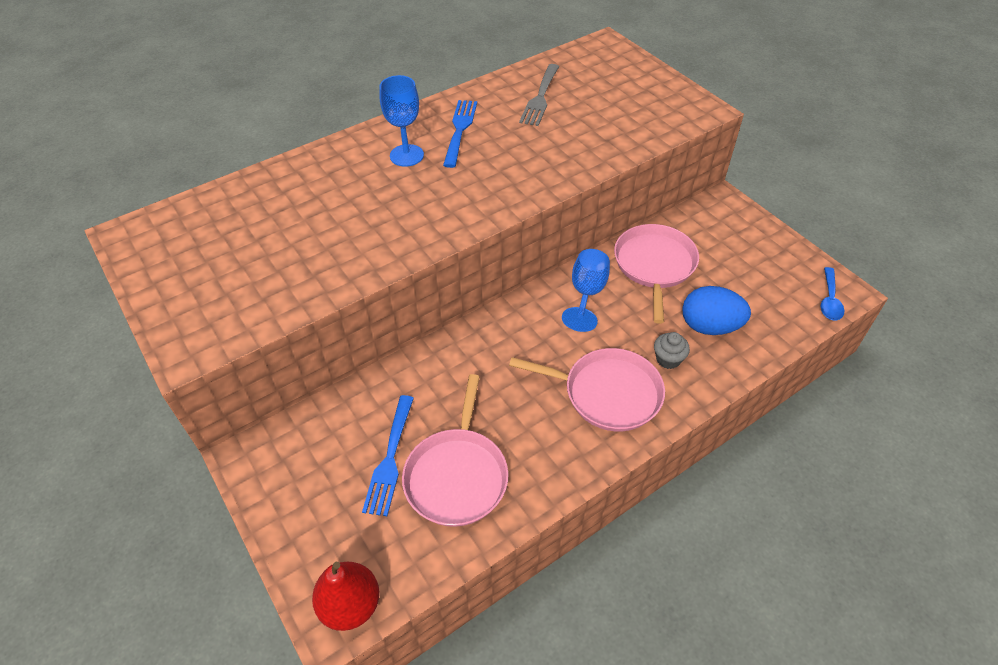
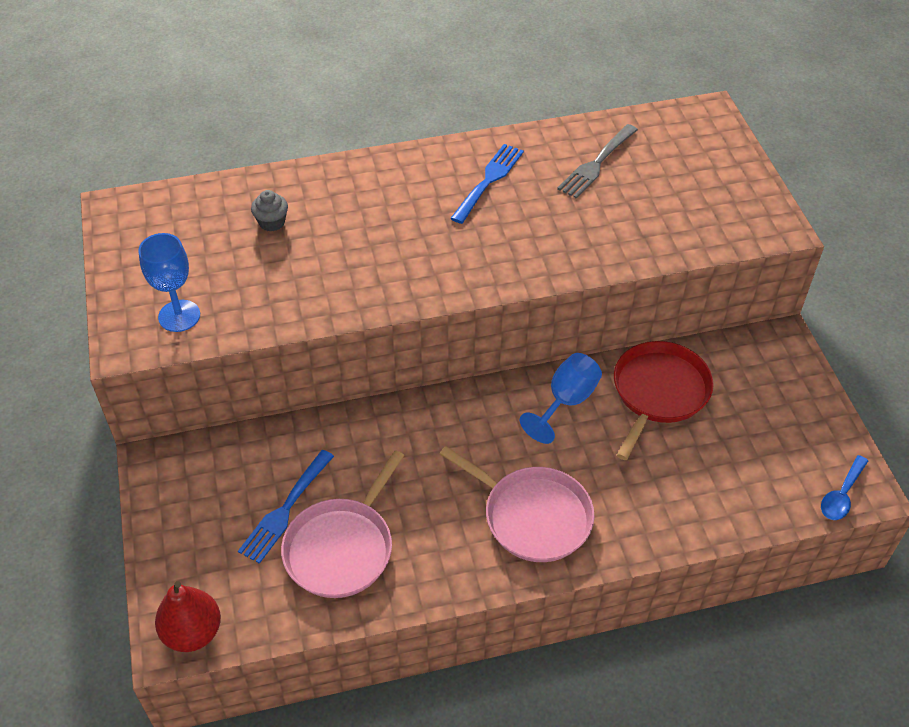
camera: 20 degrees right, 0 degrees up
blue goblet [379,75,424,167] -> blue goblet moved to [138,233,200,332]
pink pan [614,224,699,324] -> red pan [614,341,714,460]
grey cupcake [654,332,690,369] -> grey cupcake moved to [251,190,288,232]
blue egg [682,286,751,335] -> none

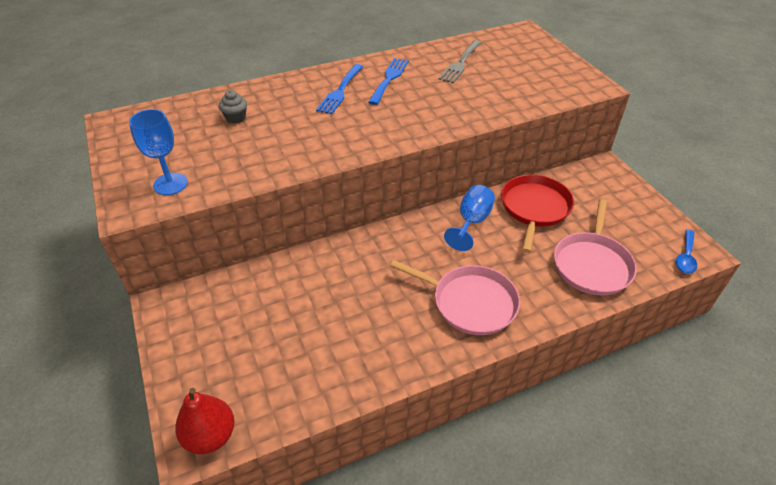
camera: 10 degrees left, 5 degrees down
blue fork [238,450,334,564] -> blue fork moved to [316,64,363,114]
pink pan [281,450,404,598] -> pink pan moved to [554,199,637,296]

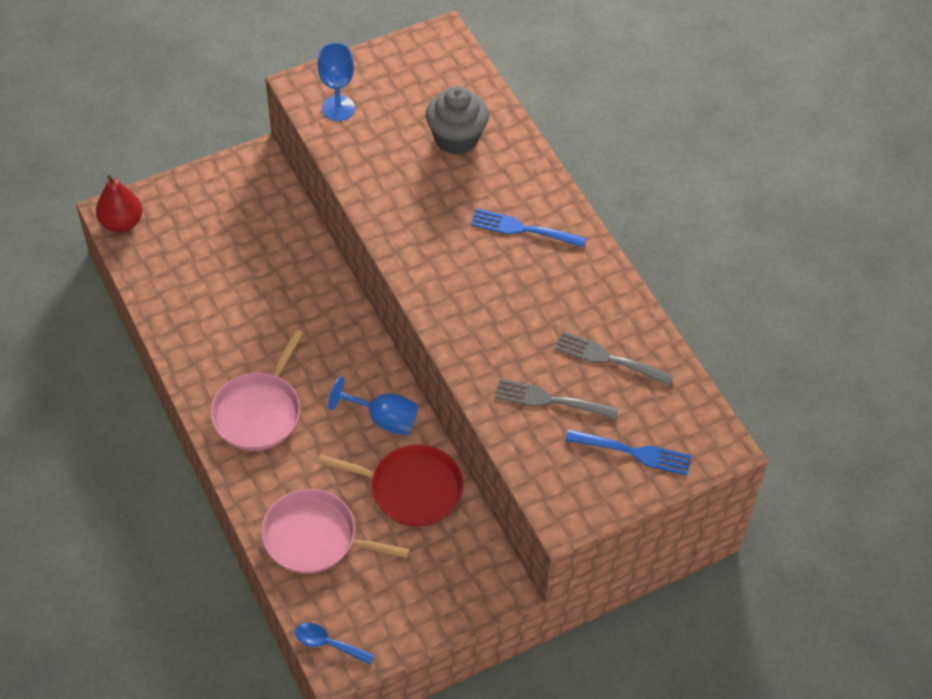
camera: 85 degrees right, 10 degrees up
grey cupcake [219,90,247,124] -> grey cupcake [426,86,489,155], size x1.97
blue fork [368,58,409,105] -> blue fork moved to [566,430,691,476]
none -> grey fork [494,379,619,420]

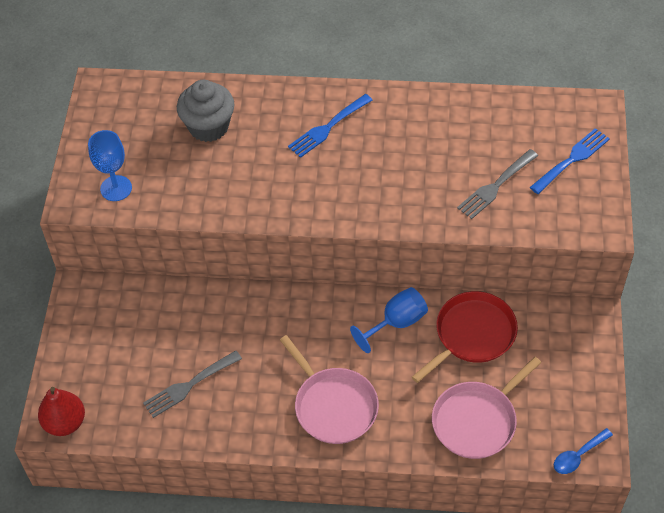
camera: 55 degrees left, 0 degrees up
grey fork [555,331,674,386] -> grey fork moved to [143,350,242,418]

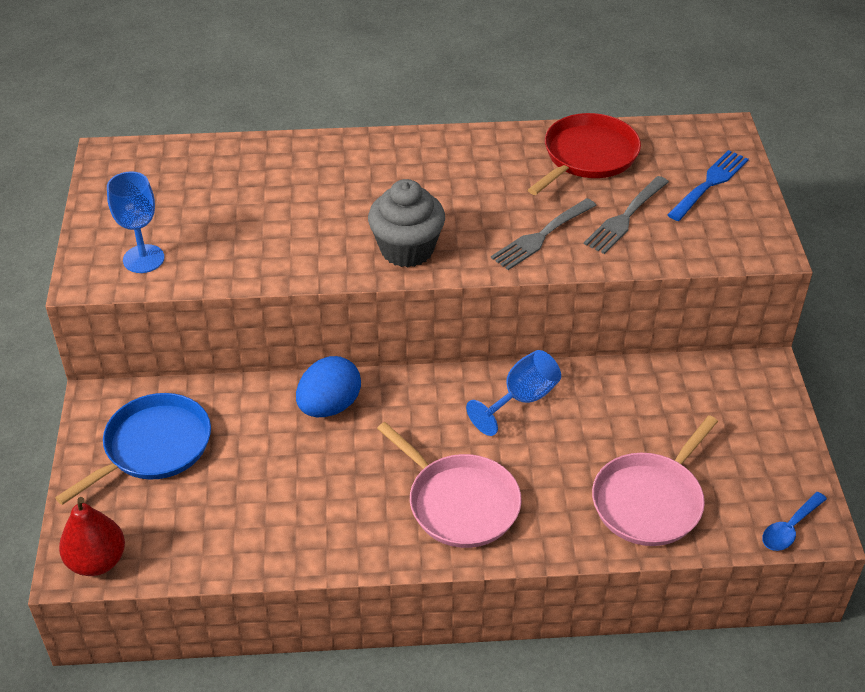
camera: 10 degrees left, 10 degrees down
grey fork [143,350,242,418] -> grey fork moved to [491,198,597,270]
grey cupcake [177,80,234,142] -> grey cupcake moved to [368,179,445,267]
blue fork [288,94,372,158] -> none
red pan [412,291,518,383] -> red pan moved to [528,113,641,195]
none -> blue pan [55,393,211,505]
none -> blue egg [296,356,361,417]

